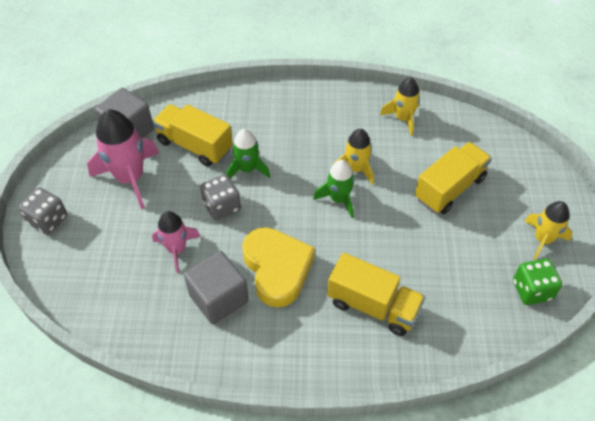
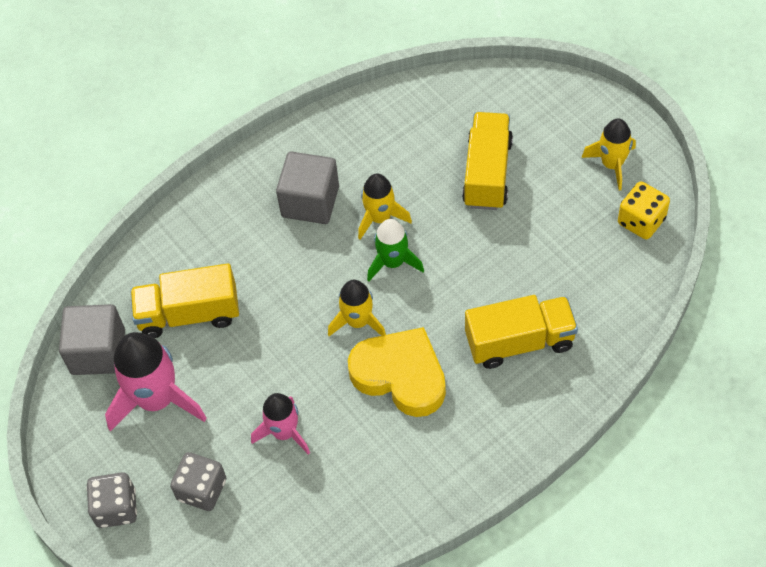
camera: 35 degrees left, 5 degrees up
grey cube [184,251,248,324] -> grey cube moved to [276,152,339,224]
grey dice [200,174,241,221] -> grey dice moved to [170,452,226,511]
green rocket [226,129,270,178] -> none
yellow rocket [380,77,420,136] -> yellow rocket moved to [328,280,386,336]
green dice [513,259,562,305] -> yellow dice [618,181,670,239]

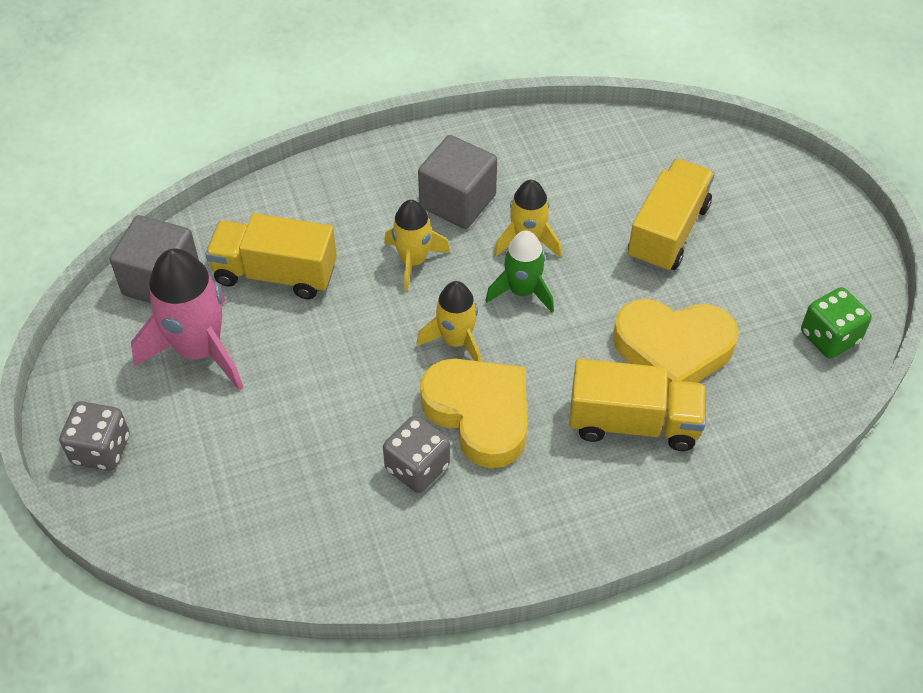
camera: 15 degrees right, 5 degrees down
grey dice [170,452,226,511] -> grey dice moved to [383,415,450,493]
pink rocket [251,393,310,455] -> none
yellow rocket [581,118,636,191] -> yellow rocket moved to [384,200,450,291]
yellow dice [618,181,670,239] -> green dice [801,287,872,359]
none -> yellow heart [613,299,739,388]

